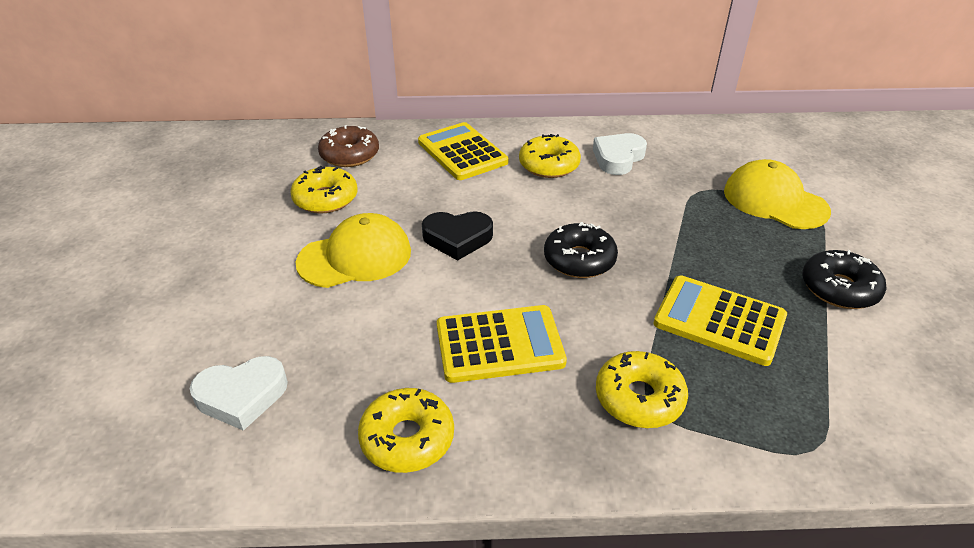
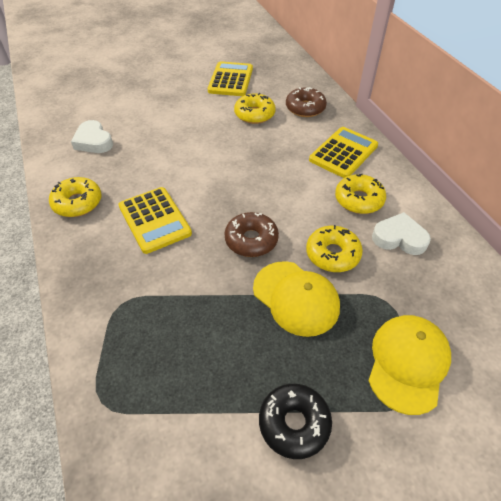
camera: 70 degrees right, 10 degrees up
yellow cap [296,213,411,288] -> yellow cap moved to [253,261,340,337]
black heart [422,211,493,261] -> none
black donut [544,222,618,278] -> brown donut [225,212,279,257]
yellow donut [596,351,688,428] -> yellow donut moved to [306,225,363,272]
yellow calculator [653,275,787,366] -> yellow calculator moved to [208,61,253,96]

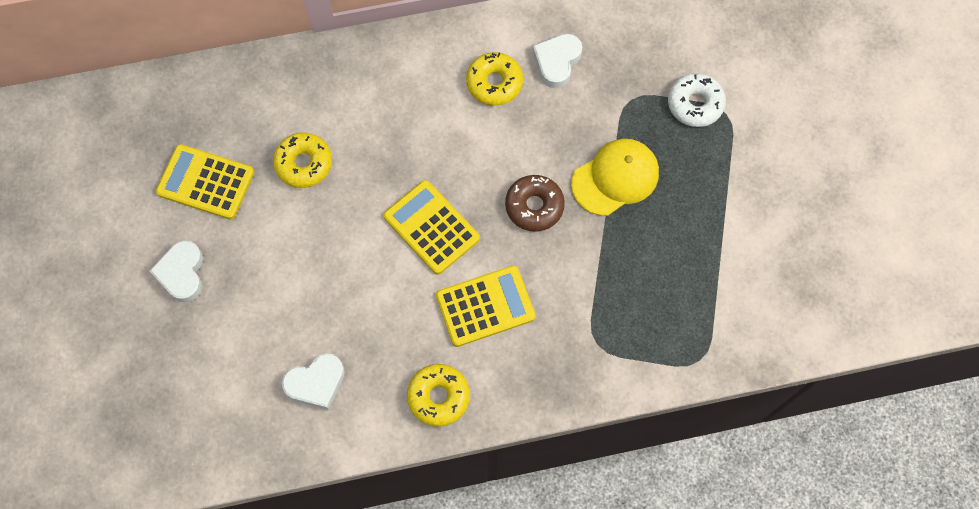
camera: 80 degrees left, 20 degrees up
black donut [259,384,332,459] -> none
brown donut [286,87,327,117] -> none
yellow donut [306,225,363,272] -> none
yellow calculator [309,127,378,178] -> yellow calculator moved to [383,180,480,275]
yellow cap [368,315,451,415] -> white donut [668,73,726,127]
none -> white heart [150,240,203,303]

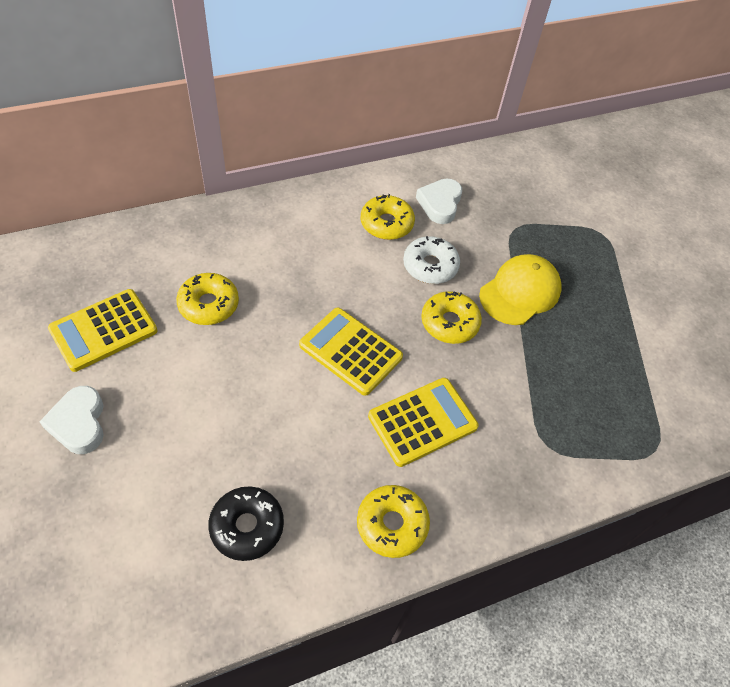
camera: 15 degrees left, 15 degrees down
yellow calculator [156,144,254,220] -> yellow calculator turned 45 degrees counterclockwise [48,289,158,372]
white heart [282,353,345,410] -> black donut [208,486,284,561]
brown donut [505,175,565,232] -> yellow donut [421,291,482,344]
white donut [668,73,726,127] -> white donut moved to [403,236,460,284]

